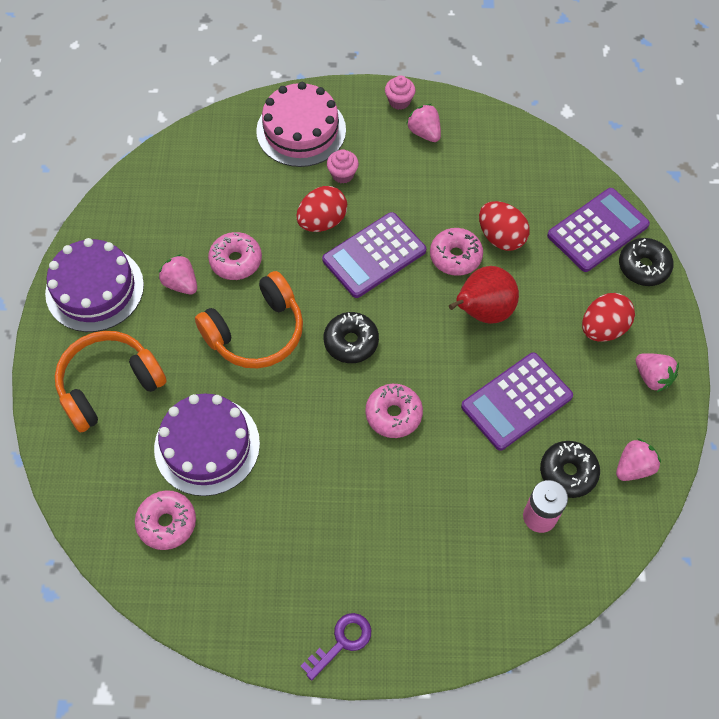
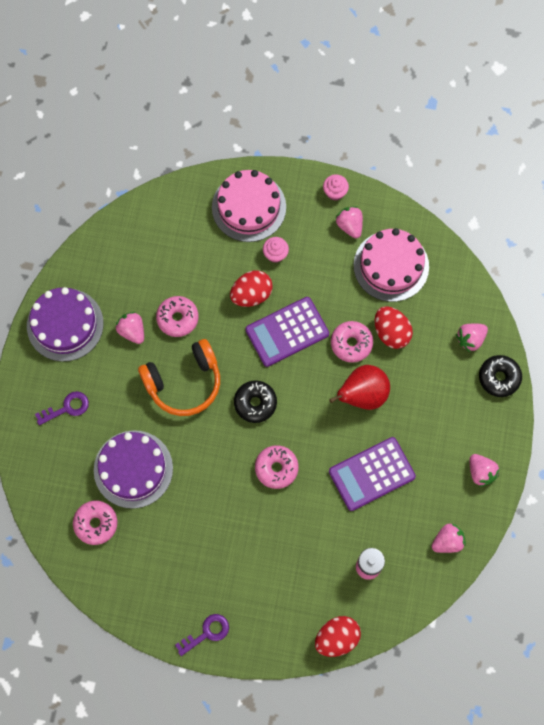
camera: 10 degrees right, 10 degrees up
orange headphones [55,331,167,433] -> purple key [35,391,89,425]
black donut [540,441,600,498] -> none
purple calculator [547,188,650,272] -> pink strawberry [456,323,488,352]
red egg [582,293,635,342] -> red egg moved to [315,616,361,657]
none -> pink cake [354,228,429,302]

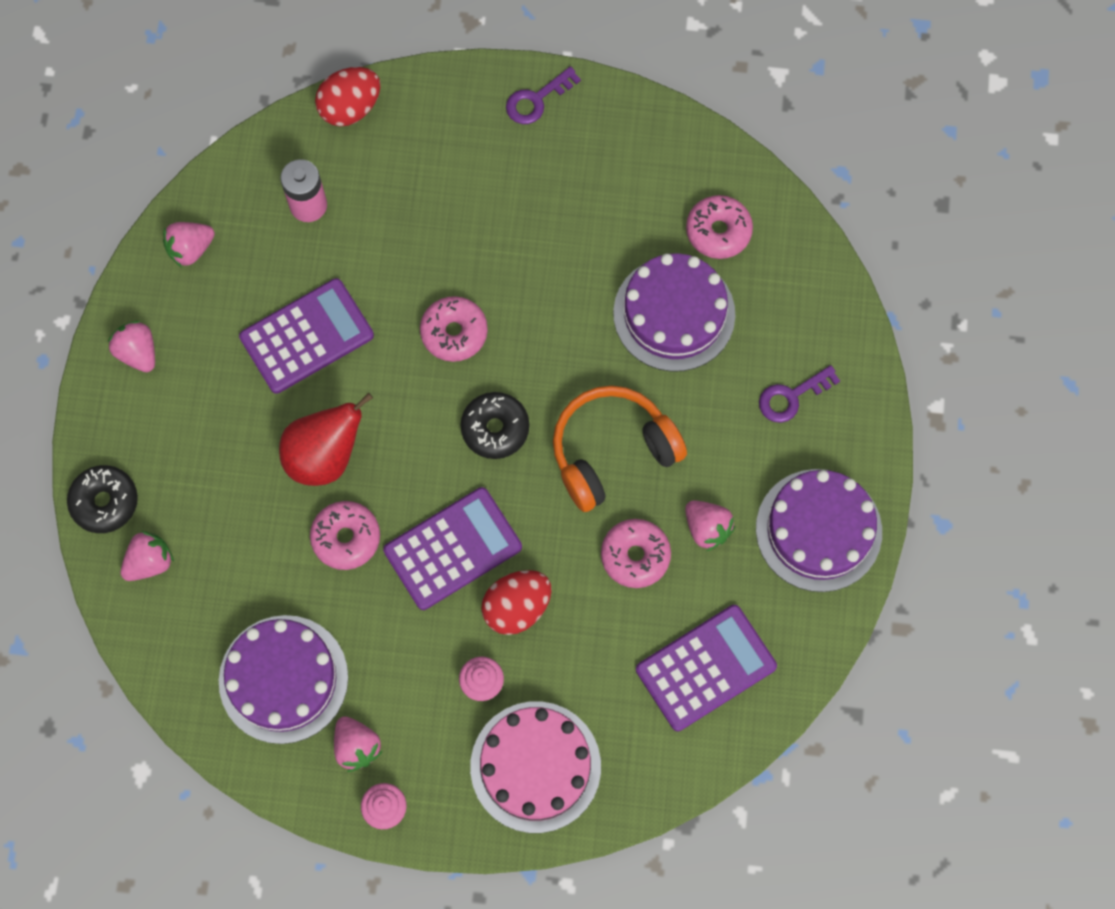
camera: 175 degrees right, 0 degrees up
pink cake [354,228,429,302] -> purple cake [219,615,348,744]
red egg [375,306,413,349] -> none
none -> purple calculator [636,605,777,731]

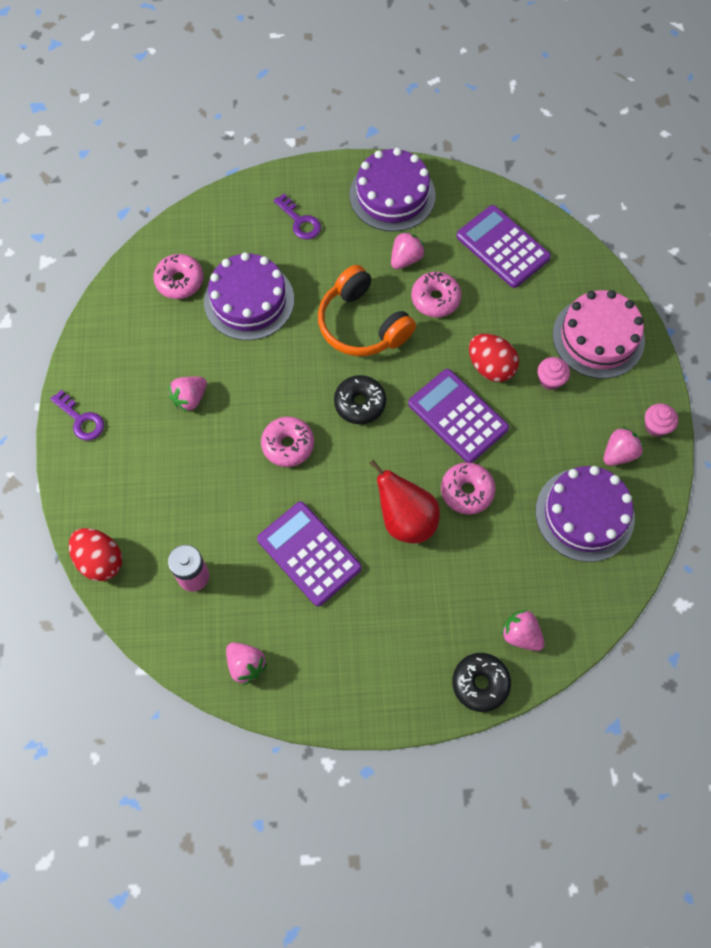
camera: 100 degrees left, 5 degrees down
pink strawberry [108,321,155,372] -> pink strawberry moved to [168,377,207,412]

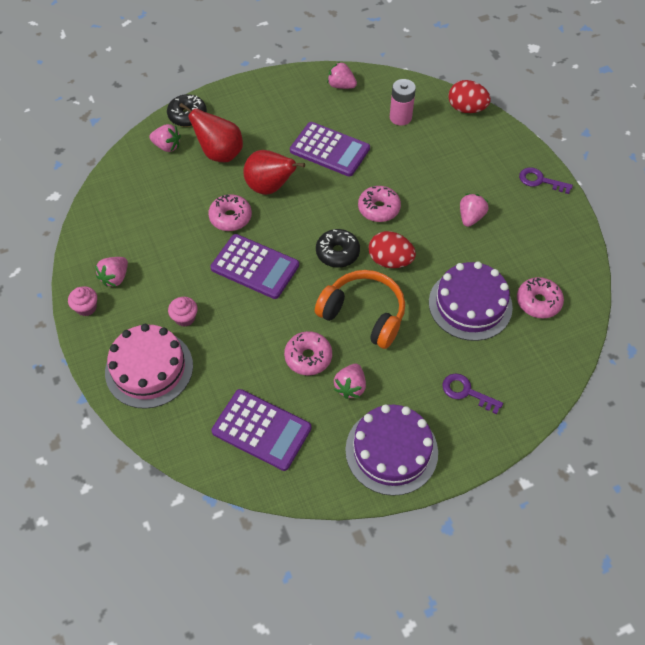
camera: 160 degrees right, 10 degrees down
red egg [469,334,519,382] -> red egg moved to [369,231,416,268]
purple cake [535,466,635,562] -> none
none -> red pear [179,103,243,162]

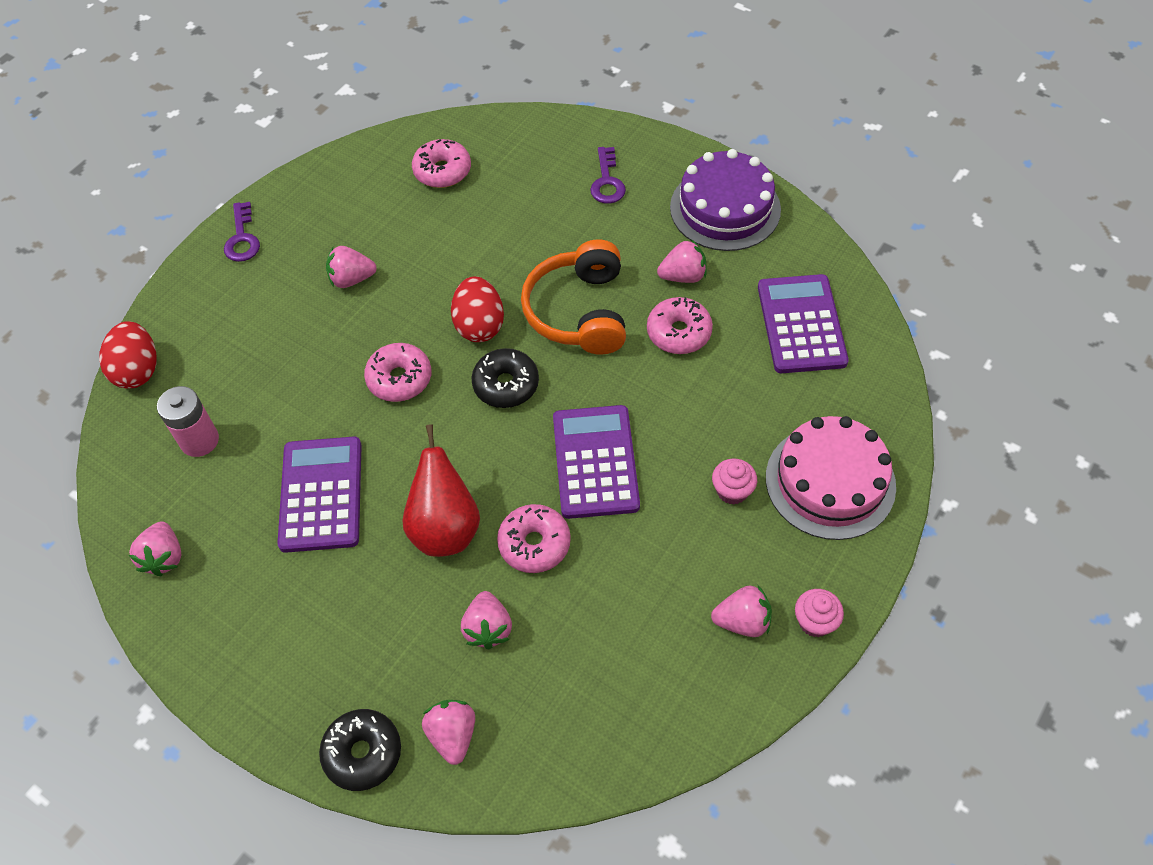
camera: 120 degrees left, 0 degrees up
red pear [179,103,243,162] -> none
purple cake [429,262,513,341] -> none
none -> pink strawberry [461,591,512,649]

